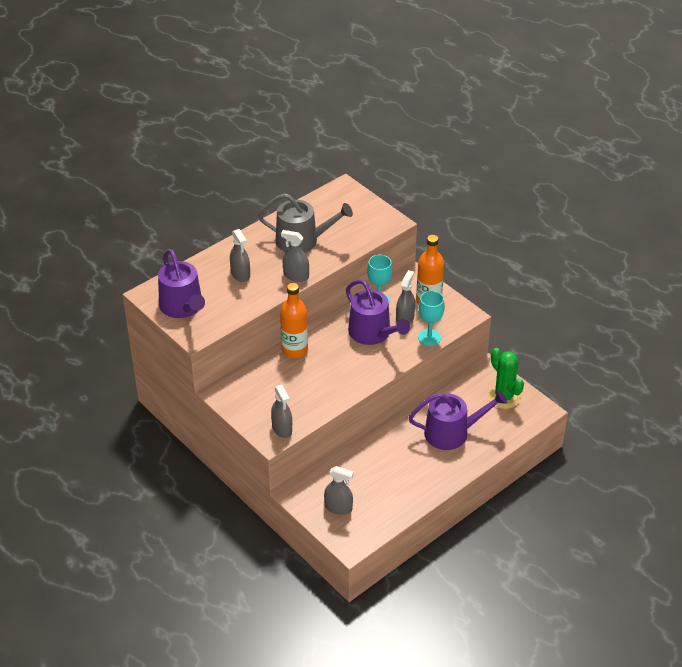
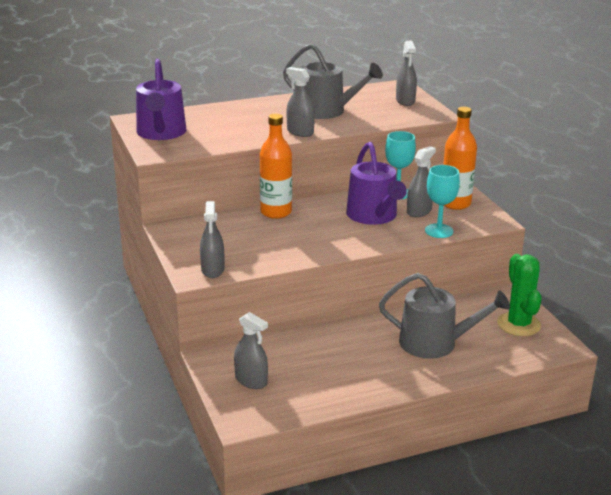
camera: 20 degrees right, 15 degrees down
grey spray bottle [230,229,250,282] -> grey spray bottle moved to [396,41,417,106]
purple watering can [408,390,507,450] -> grey watering can [379,273,510,359]

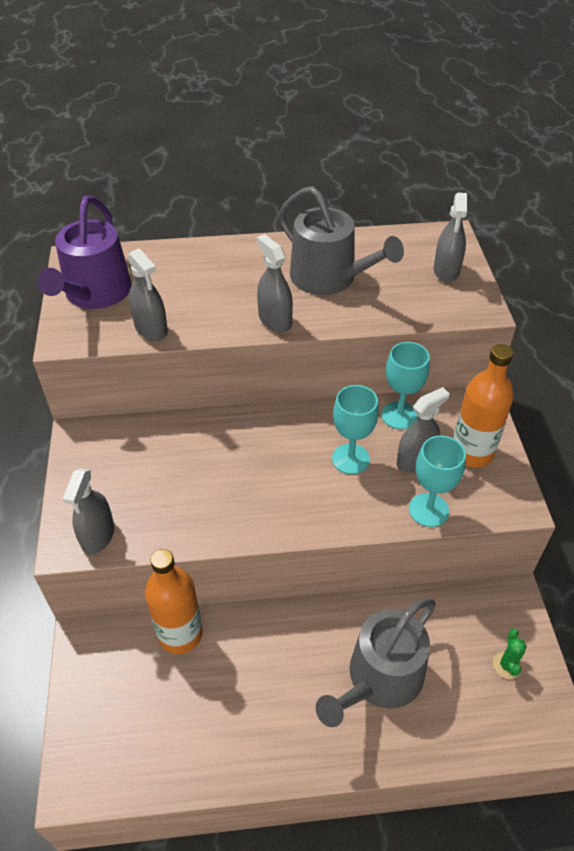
camera: 15 degrees right, 20 degrees up
grey spray bottle [234,312,268,389] -> grey spray bottle moved to [127,248,168,341]
orange bottle [260,114,292,219] -> orange bottle moved to [145,549,203,654]
purple watering can [346,142,407,225] -> turquoise goblet [332,385,379,474]
grey watering can [379,273,510,359] -> grey watering can turned 105 degrees clockwise [316,598,436,727]
green cactus [497,254,542,336] -> green cactus [493,629,527,679], size x0.48

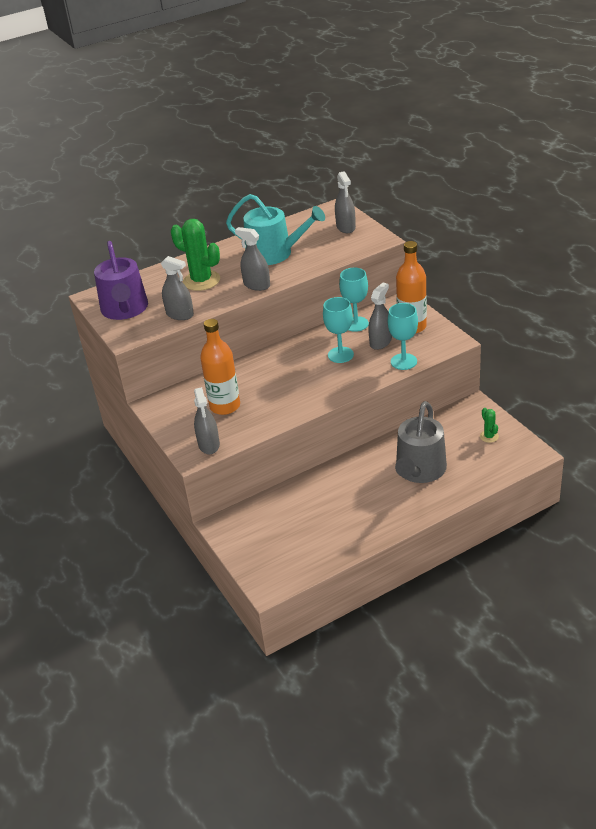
camera: 20 degrees left, 10 degrees down
orange bottle [145,549,203,654] -> orange bottle moved to [200,319,240,415]
grey watering can [278,186,404,295] -> turquoise watering can [226,194,325,265]
none -> green cactus [171,219,220,291]

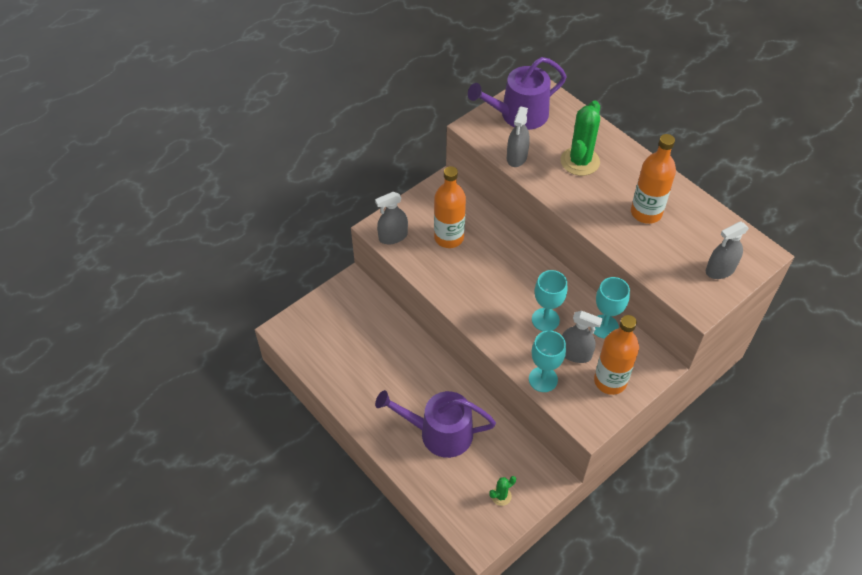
camera: 75 degrees right, 15 degrees up
turquoise watering can [226,194,325,265] -> orange bottle [631,134,676,224]
grey spray bottle [235,227,270,291] -> none
grey watering can [395,401,447,483] -> purple watering can [375,390,496,458]

